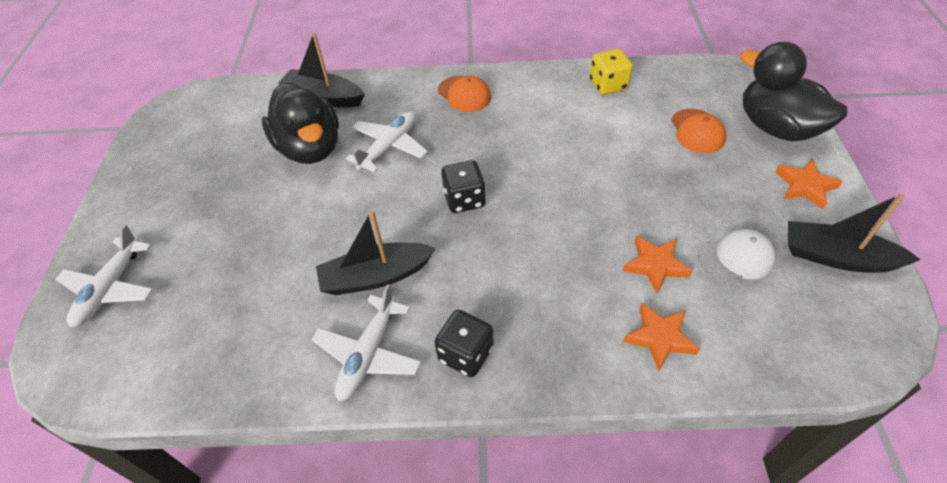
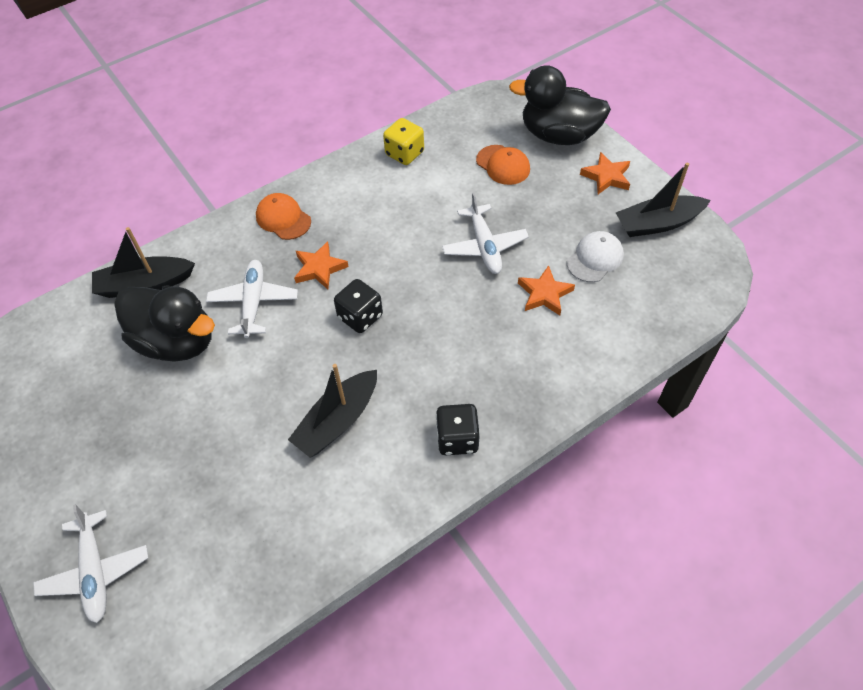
camera: 35 degrees left, 5 degrees up
white plane [312,284,421,401] -> white plane moved to [442,192,529,274]
orange cap [438,76,491,112] -> orange cap turned 150 degrees counterclockwise [256,193,311,240]
orange star [623,303,700,372] -> orange star moved to [294,241,348,289]

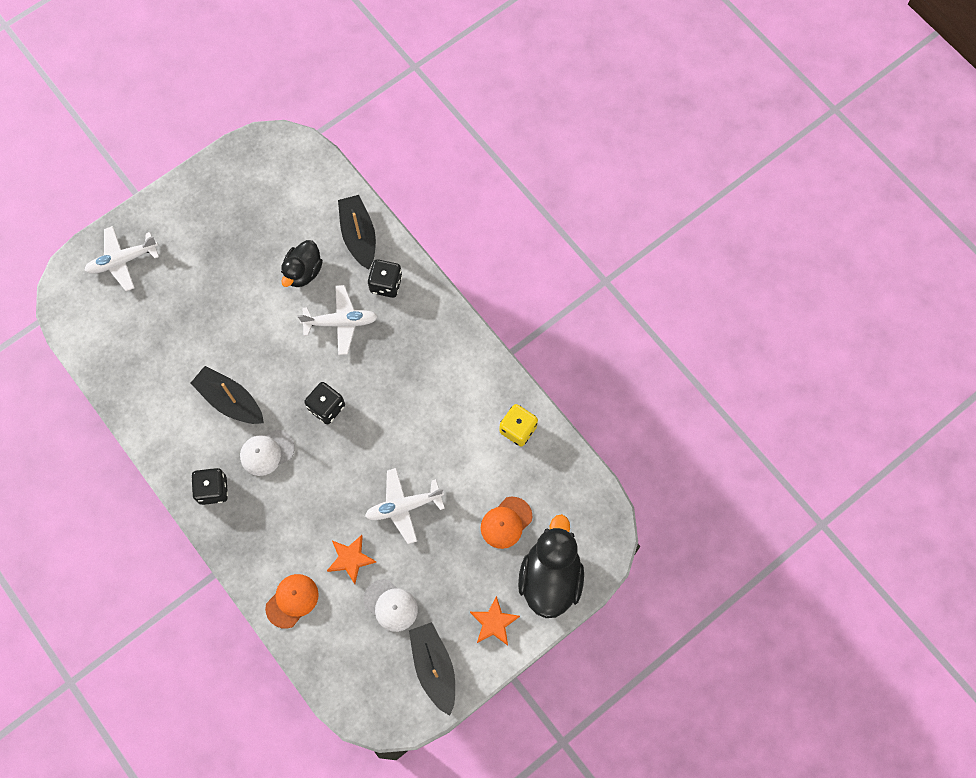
camera: 85 degrees right, 15 degrees up
black duck [114,285,215,362] -> black duck [281,240,323,287], size x0.62
orange cap [256,193,311,240] -> orange cap moved to [265,574,319,629]
orange star [294,241,348,289] -> none
none -> white cap [240,430,295,476]
none -> black dice [368,259,402,298]

